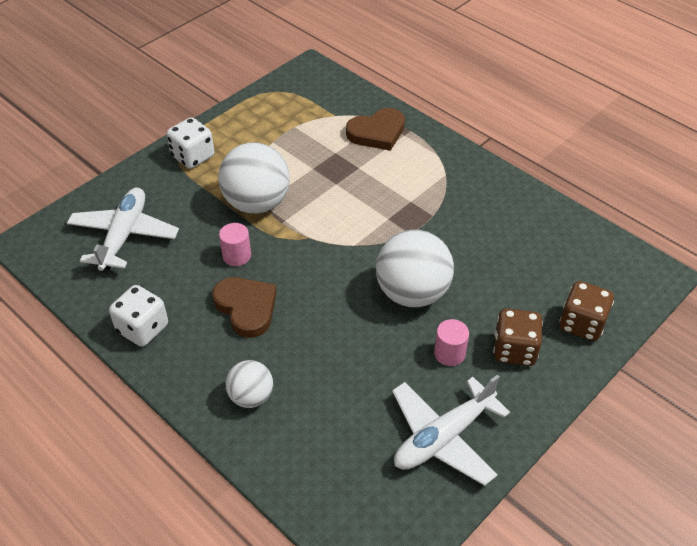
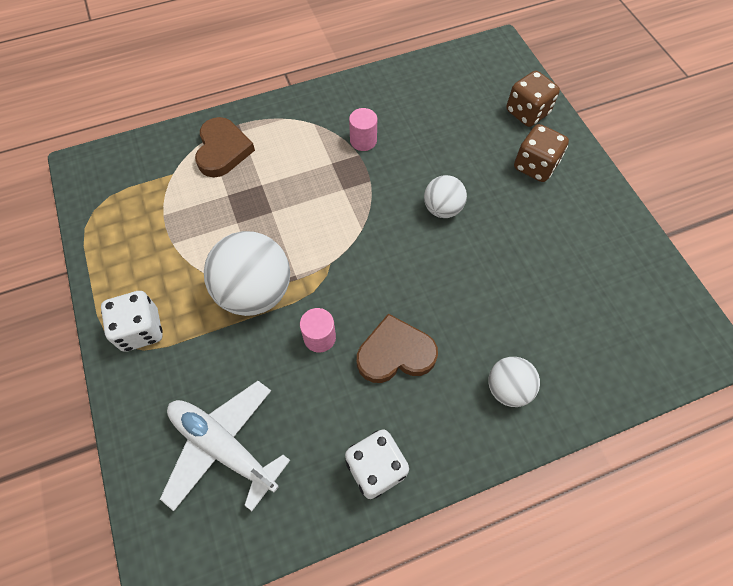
camera: 65 degrees left, 15 degrees up
white ball [376,230,454,307] -> white ball [424,175,467,218], size x0.56
white plane [392,375,510,486] -> none
pink cylinder [434,319,469,366] -> pink cylinder moved to [349,108,377,151]

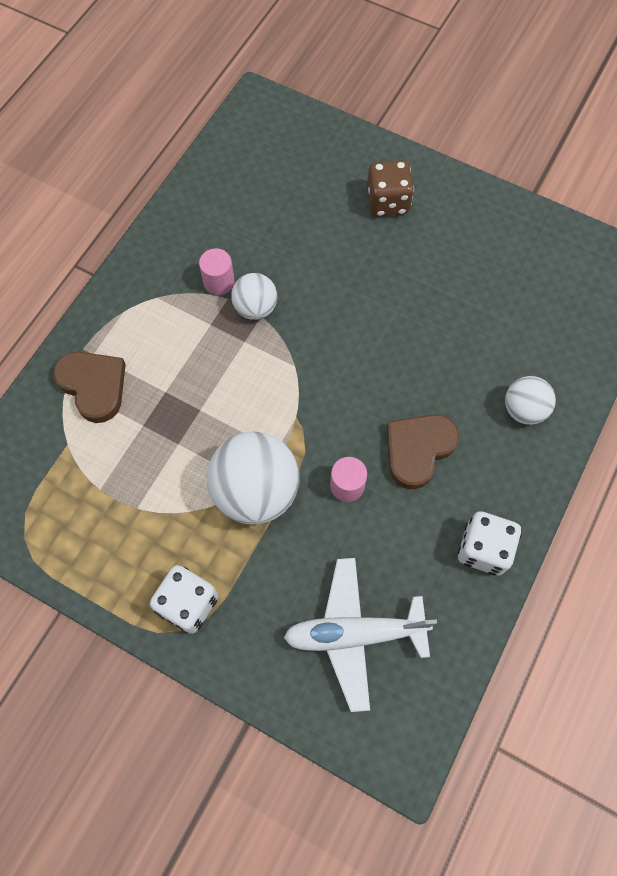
camera: 40 degrees left, 5 degrees up
white ball [424,175,467,218] -> white ball moved to [231,273,277,320]
brown dice [506,71,560,127] -> none

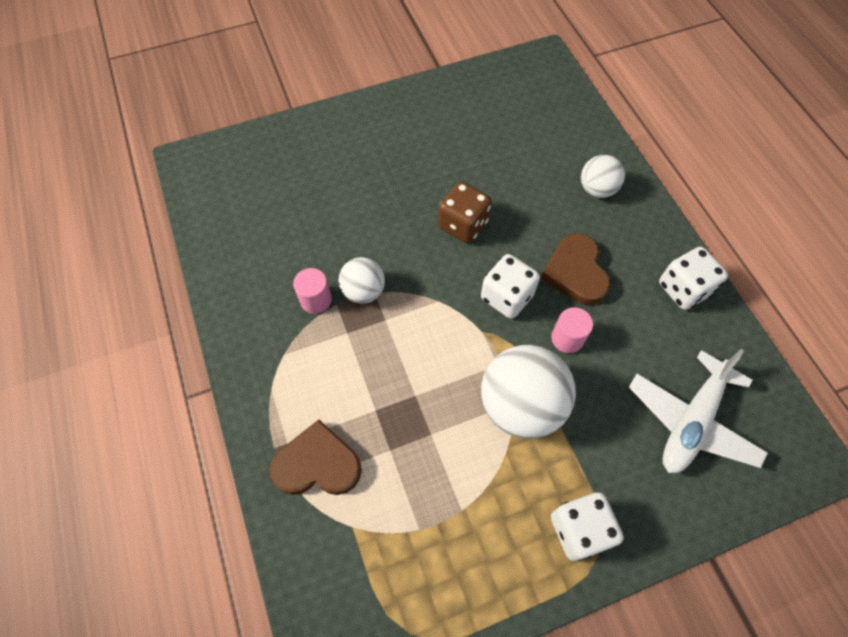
camera: 50 degrees left, 5 degrees down
brown dice [367,160,414,217] -> brown dice moved to [438,182,492,243]
none -> white dice [481,254,540,319]

